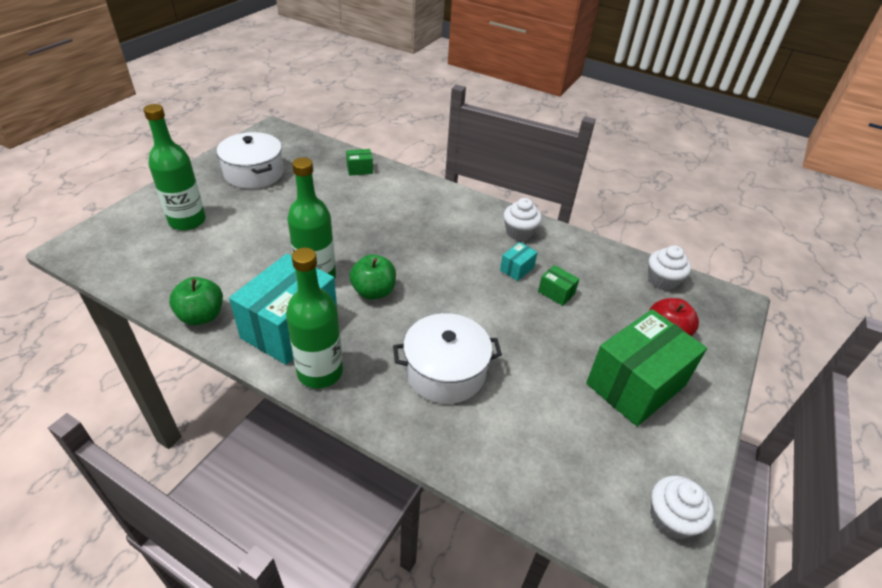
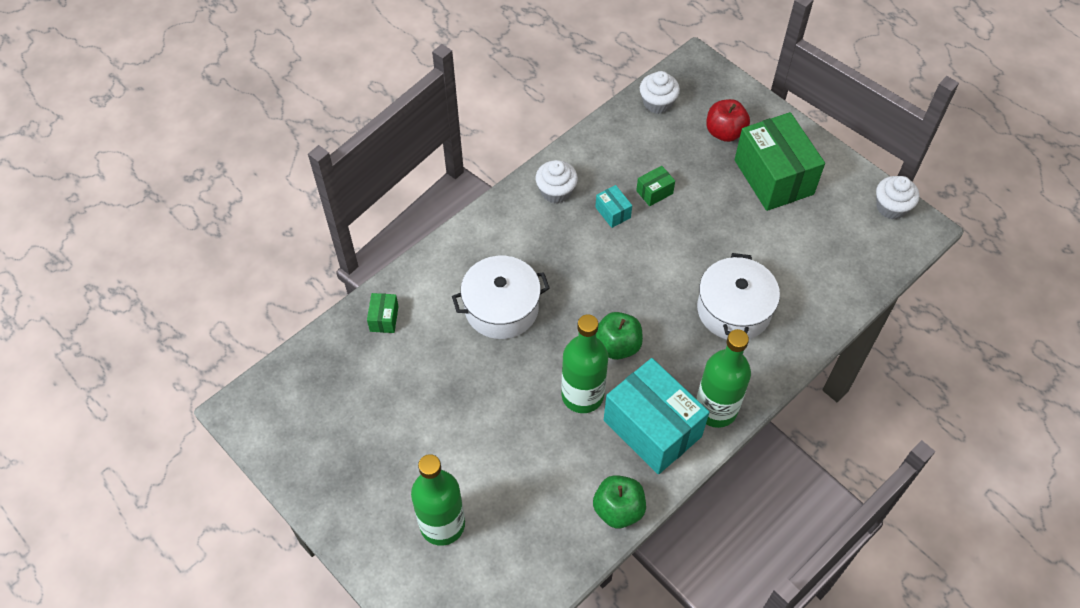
camera: 70 degrees left, 15 degrees up
white pot [217,132,284,189] -> white pot moved to [452,256,550,339]

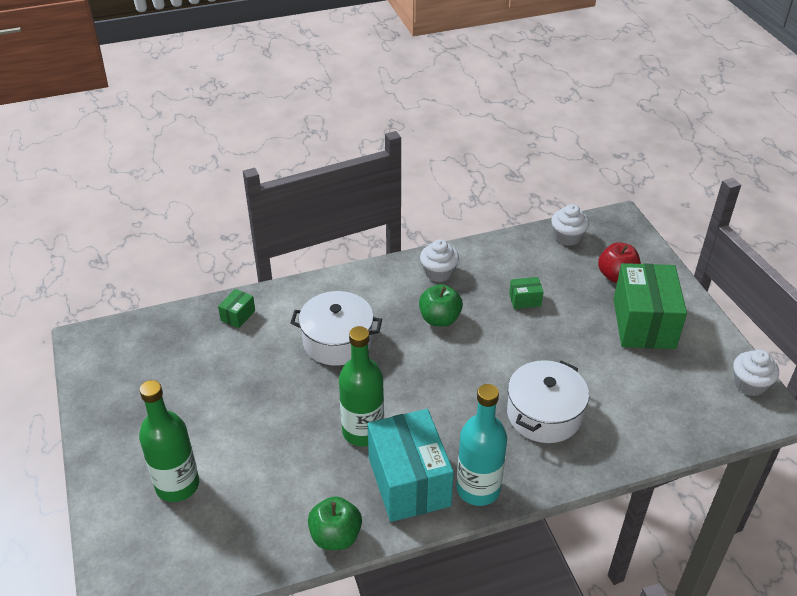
camera: 25 degrees right, 15 degrees down
turquoise box [595,185,632,228] -> none
green apple [596,312,643,360] -> green apple moved to [419,284,463,327]
green bottle [697,329,751,428] -> turquoise bottle [456,384,507,506]

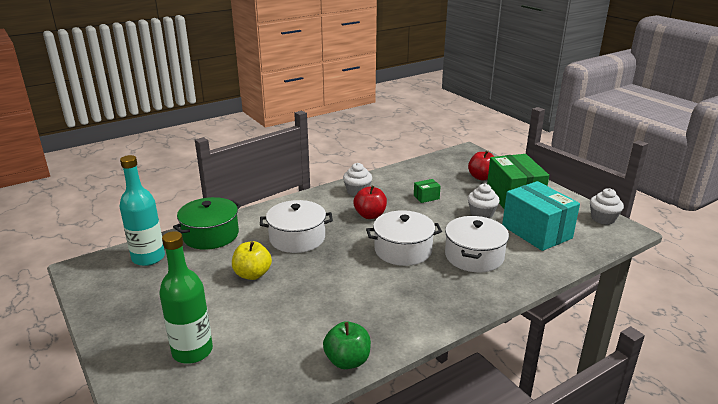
camera: 15 degrees left, 15 degrees down
green box [218,289,255,328] -> green pot [173,197,241,250]
green bottle [339,326,384,446] -> none
turquoise box [368,409,454,522] -> turquoise box moved to [502,181,580,251]
green apple [419,284,463,327] -> red apple [353,186,387,219]
turquoise bottle [456,384,507,506] -> turquoise bottle moved to [120,155,165,266]
white cupcake [551,204,589,246] -> white cupcake moved to [468,184,500,218]
none -> yellow apple [232,241,272,280]
none -> white pot [366,210,442,266]

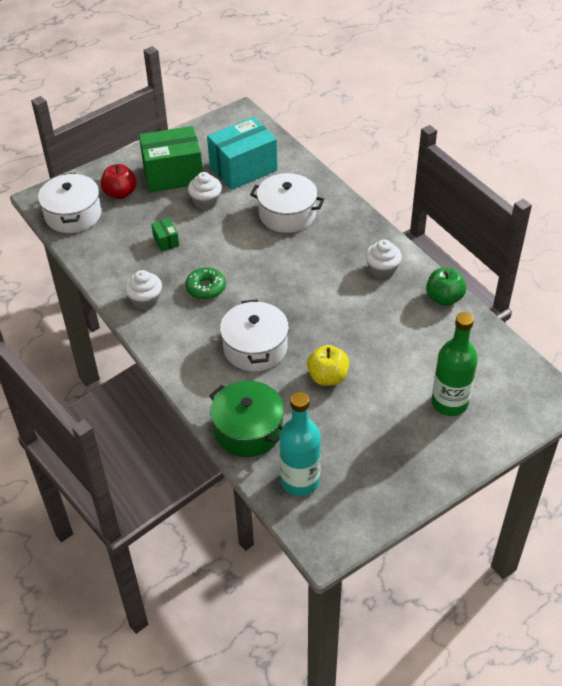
camera: 90 degrees left, 20 degrees up
red apple [353,186,387,219] -> green donut [186,267,226,300]
white pot [366,210,442,266] -> white pot moved to [38,173,101,233]
white cupcake [590,188,624,225] -> white cupcake moved to [365,239,402,279]

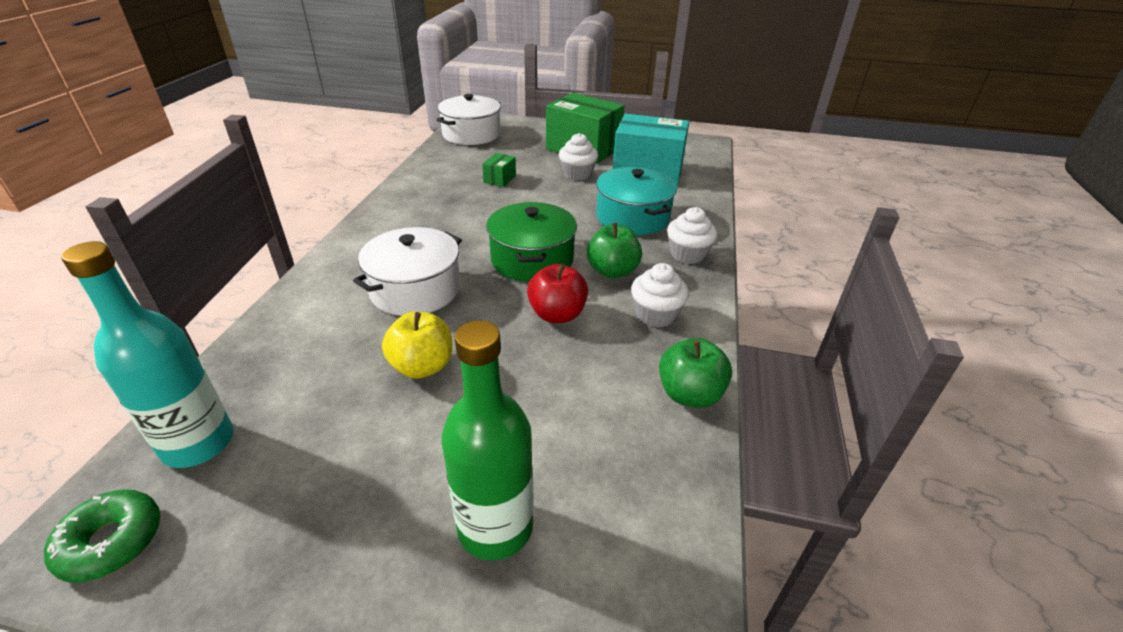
camera: 45 degrees right, 10 degrees down
red apple [101,164,137,199] -> red apple moved to [527,264,588,323]
white cupcake [125,270,162,310] -> white cupcake moved to [667,207,717,264]
green donut [186,267,226,300] -> green donut moved to [44,489,160,583]
green pot [209,381,284,457] -> green pot moved to [486,202,577,282]
white pot [250,173,324,233] -> turquoise pot [596,167,677,235]
none -> green apple [587,223,642,278]

